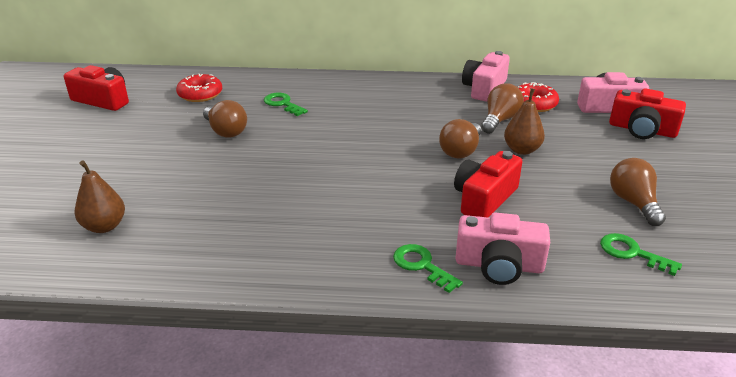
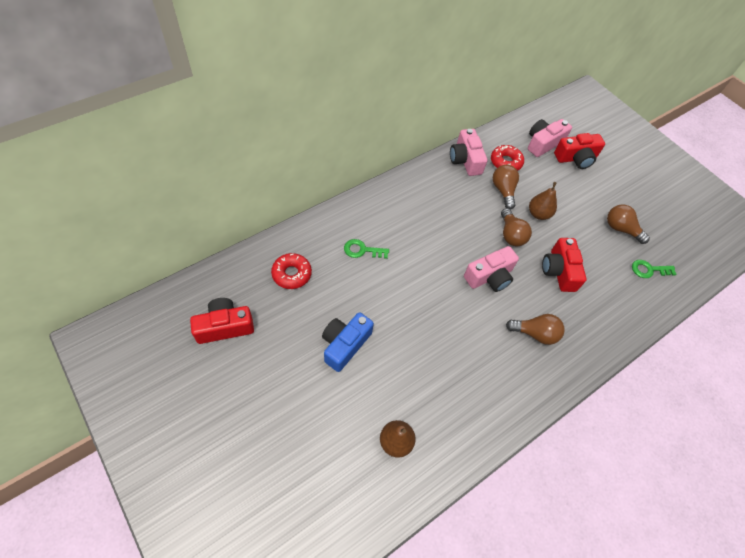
camera: 45 degrees left, 25 degrees up
brown light bulb [203,100,247,138] -> brown light bulb moved to [506,314,564,345]
green key [393,244,463,293] -> none
pink camera [455,212,550,285] -> pink camera moved to [464,246,519,292]
none -> blue camera [322,312,374,372]

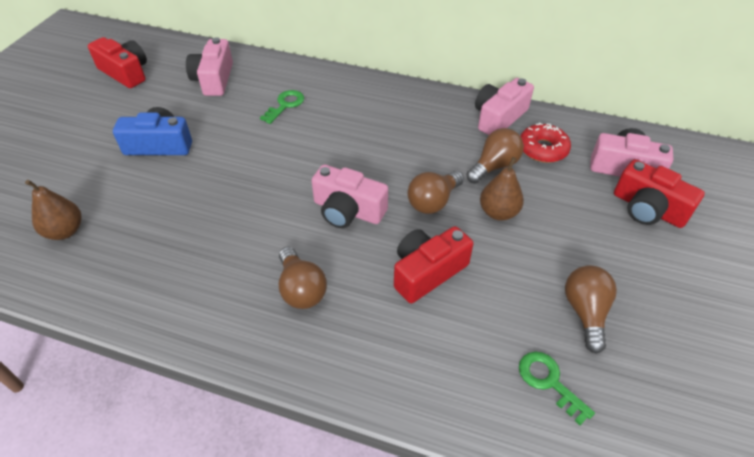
camera: 60 degrees right, 10 degrees down
red donut [271,253,312,289] -> pink camera [186,37,233,96]
green key [344,239,389,259] -> green key turned 60 degrees clockwise [260,90,304,124]

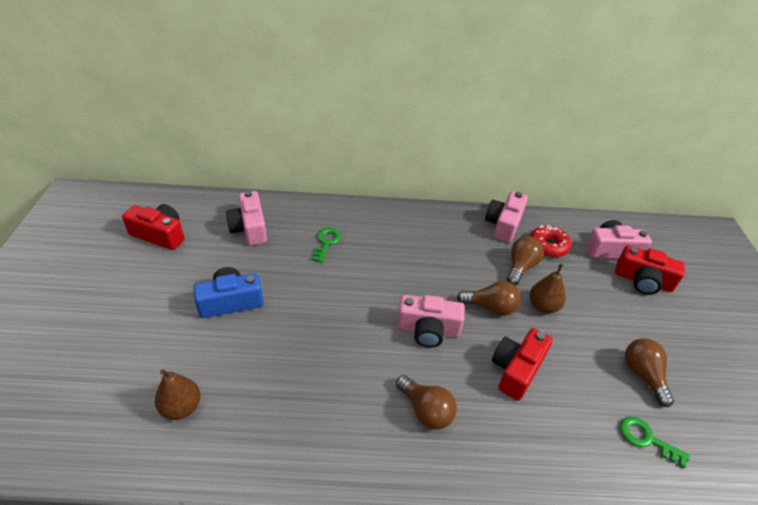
camera: 20 degrees left, 5 degrees down
brown light bulb [408,171,464,214] -> brown light bulb turned 105 degrees counterclockwise [457,281,521,316]

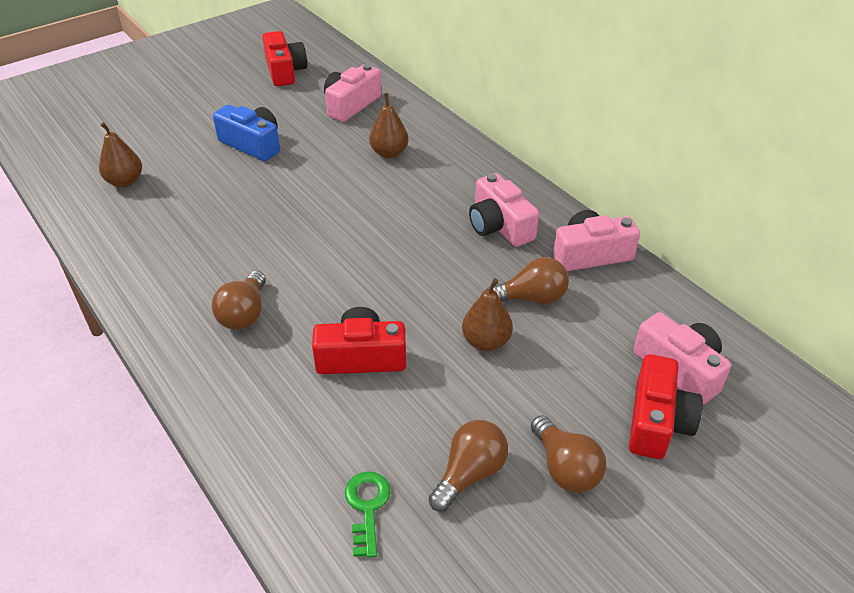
camera: 55 degrees right, 0 degrees up
green key [312,228,341,263] -> brown pear [369,93,408,158]
pink camera [397,295,465,348] -> pink camera moved to [469,173,539,247]
brown light bulb [457,281,521,316] -> brown light bulb moved to [531,415,606,493]
red donut [530,225,572,257] -> none
red camera [615,246,685,295] -> red camera turned 150 degrees counterclockwise [629,354,703,459]

